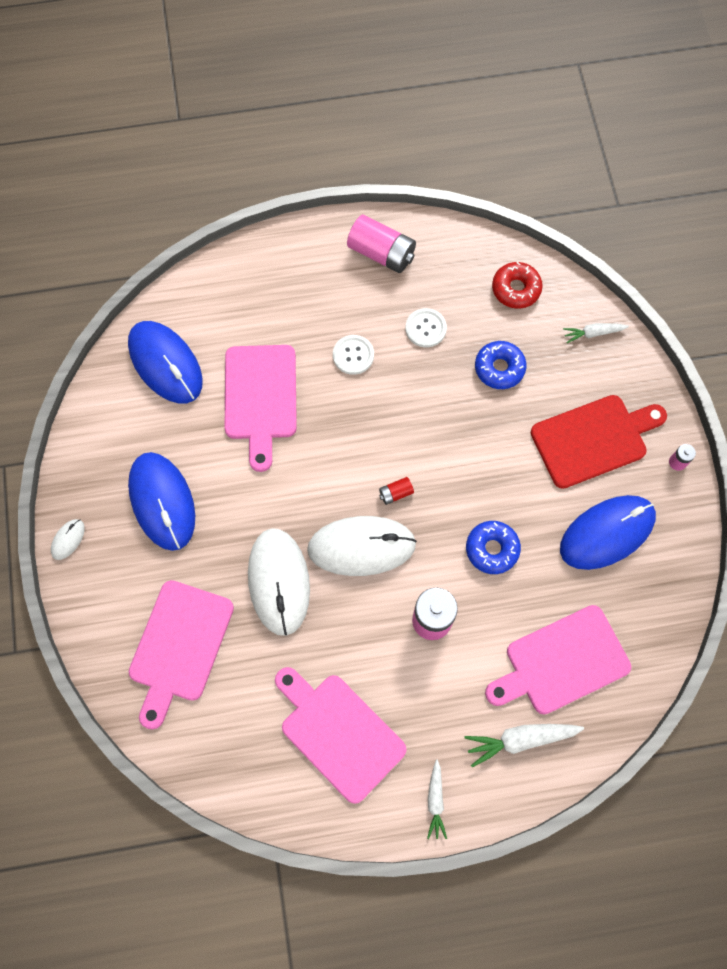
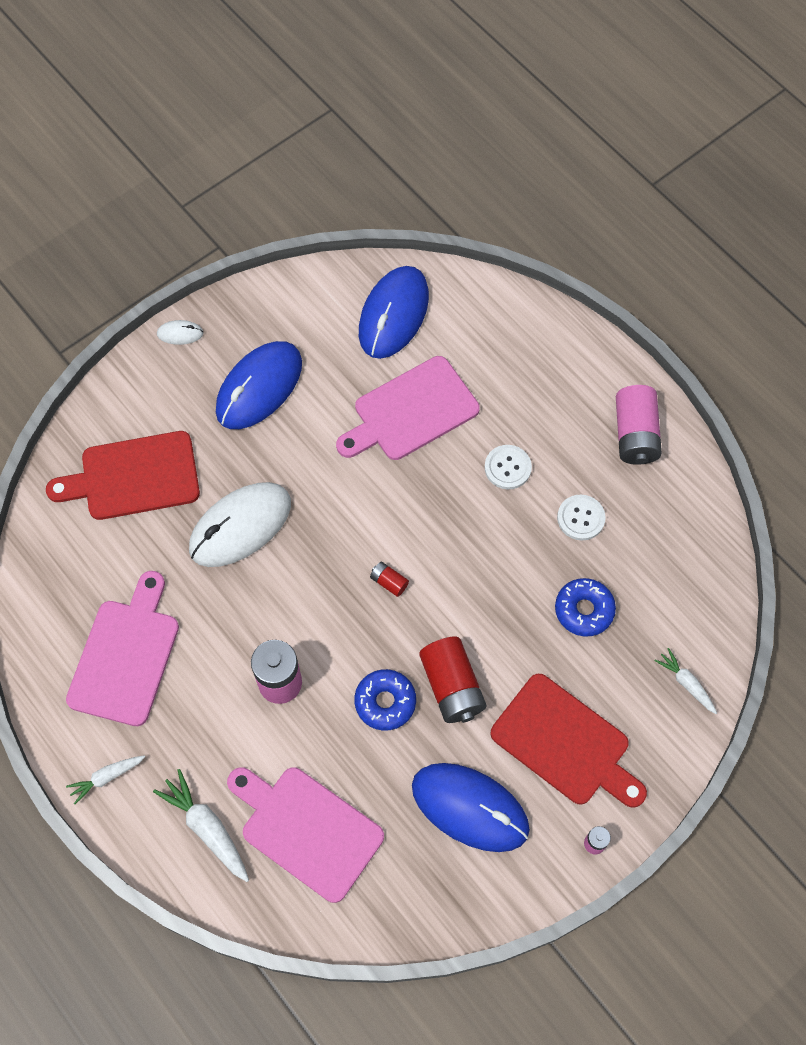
camera: 60 degrees right, 5 degrees down
pink cutting board [129,580,234,729] -> red cutting board [46,431,200,520]
white mouse [307,516,417,576] -> none
red donut [492,262,543,309] -> none
none -> red battery [419,637,486,723]

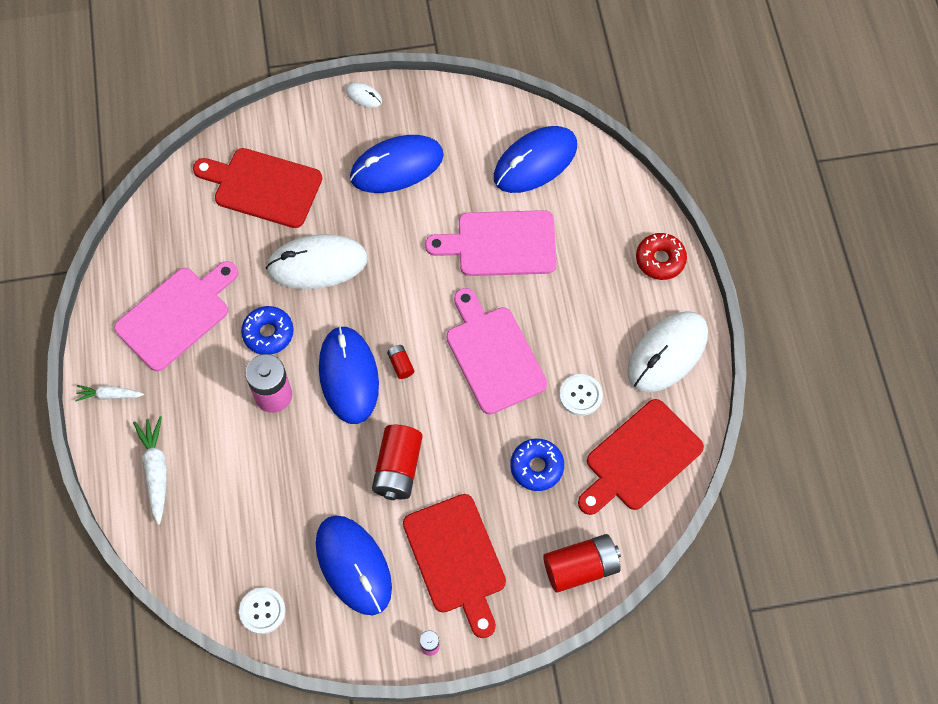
camera: 30 degrees right, 0 degrees up
pink cutting board [227,767,384,903] -> pink cutting board moved to [446,288,547,414]
blue donut [354,669,416,731] -> blue donut moved to [241,306,294,355]
white button [485,445,532,489] -> white button moved to [239,587,286,634]
pink battery [616,385,662,465] -> white mouse [627,311,708,392]
white carrot [654,648,717,714] -> red battery [543,534,621,593]
none -> blue mouse [319,326,379,424]
none -> red cutting board [578,399,704,515]
none -> red donut [636,233,687,280]

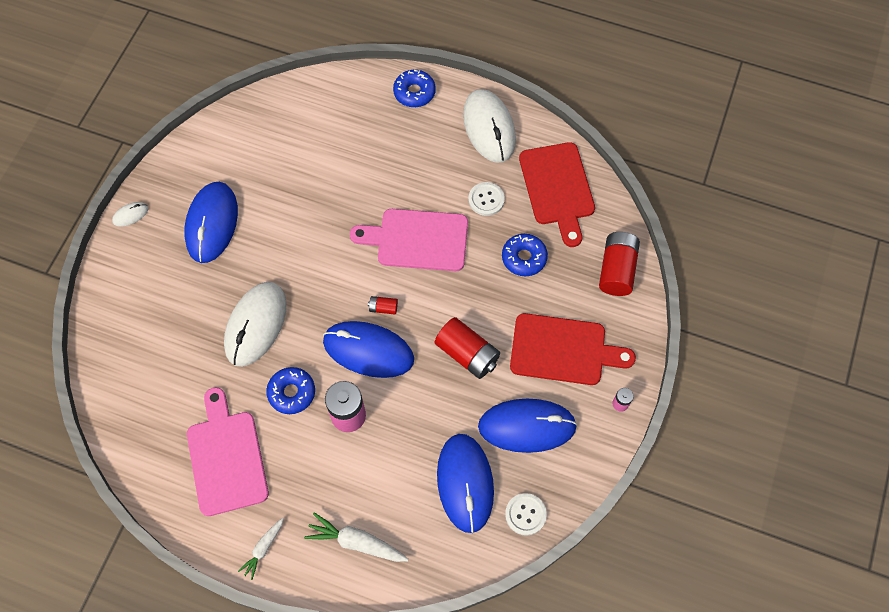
camera: 60 degrees left, 0 degrees up
red cutting board [193,148,322,228] -> none
pink cutting board [425,210,557,276] -> none
blue mouse [494,126,577,193] -> blue mouse moved to [437,434,494,533]
red donut [636,233,687,280] -> blue donut [393,70,436,107]

